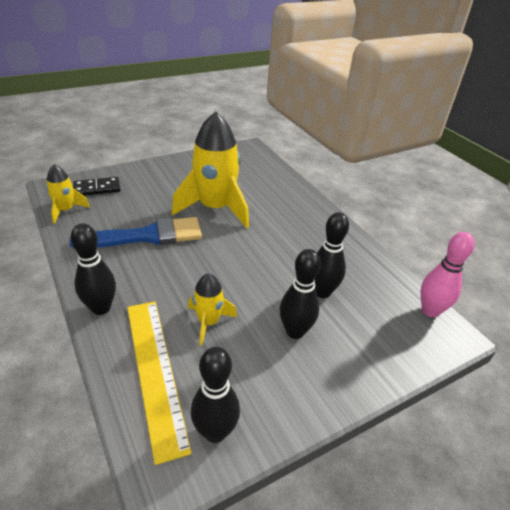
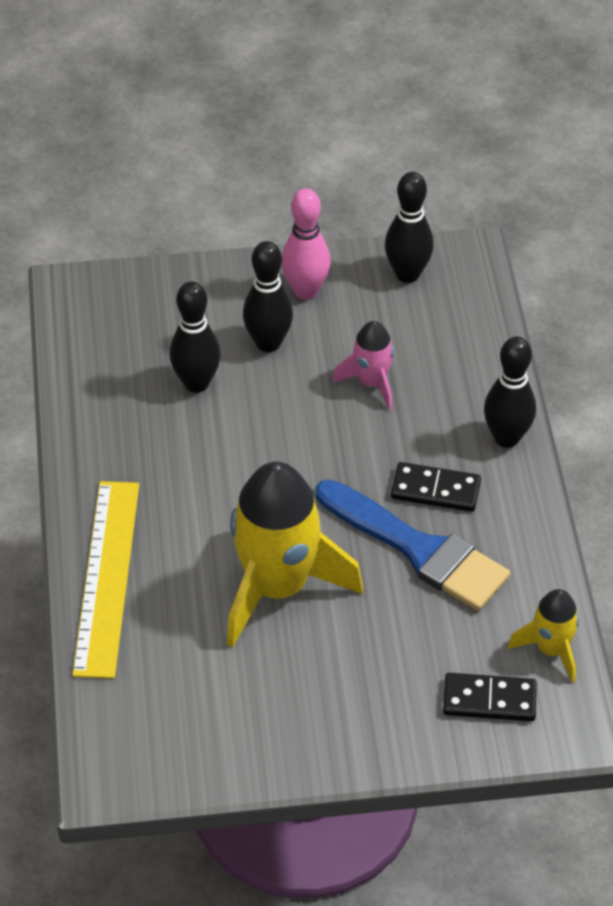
camera: 155 degrees left, 10 degrees up
blue brush [69,217,202,248] -> blue brush turned 150 degrees counterclockwise [316,479,510,611]
yellow ruler [127,301,192,465] -> yellow ruler moved to [72,481,139,679]
yellow rocket [188,273,237,345] -> pink rocket [332,321,394,410]
pink bowling pin [421,232,475,317] -> pink bowling pin moved to [282,189,331,300]
none -> black domino [391,462,481,512]

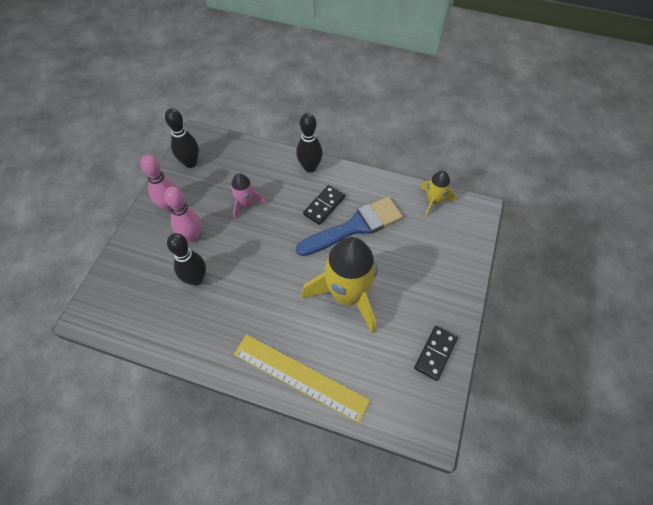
camera: 65 degrees left, 10 degrees up
black bowling pin [243,241,293,352] -> pink bowling pin [164,187,201,242]
black domino [443,673,537,721] -> black domino moved to [414,326,458,381]

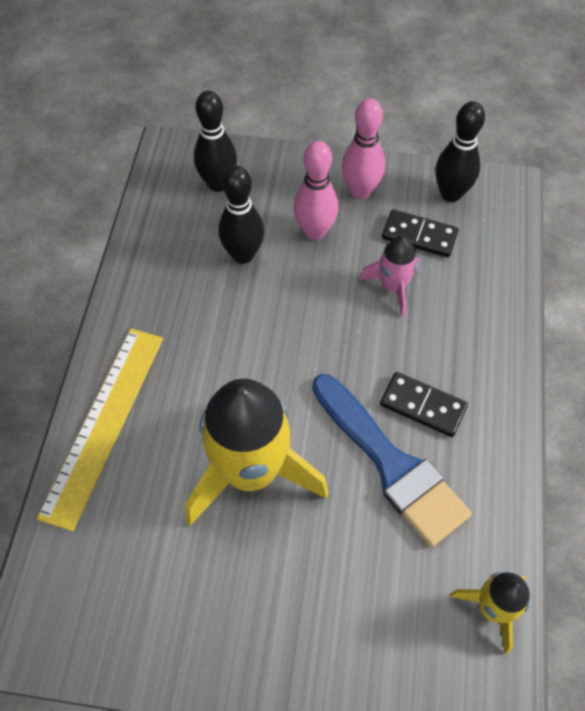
camera: 80 degrees right, 0 degrees up
black bowling pin [296,113,323,173] -> black bowling pin moved to [194,91,237,192]
black domino [414,326,458,381] -> black domino moved to [382,209,458,257]

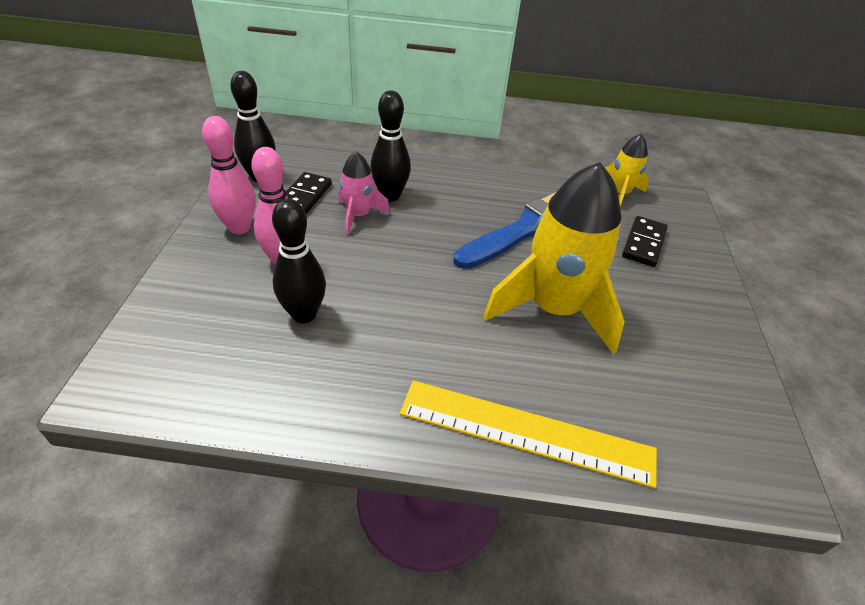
camera: 95 degrees left, 15 degrees down
black bowling pin [194,91,237,192] -> black bowling pin moved to [370,90,411,202]
black domino [380,372,468,437] -> black domino moved to [622,216,668,267]

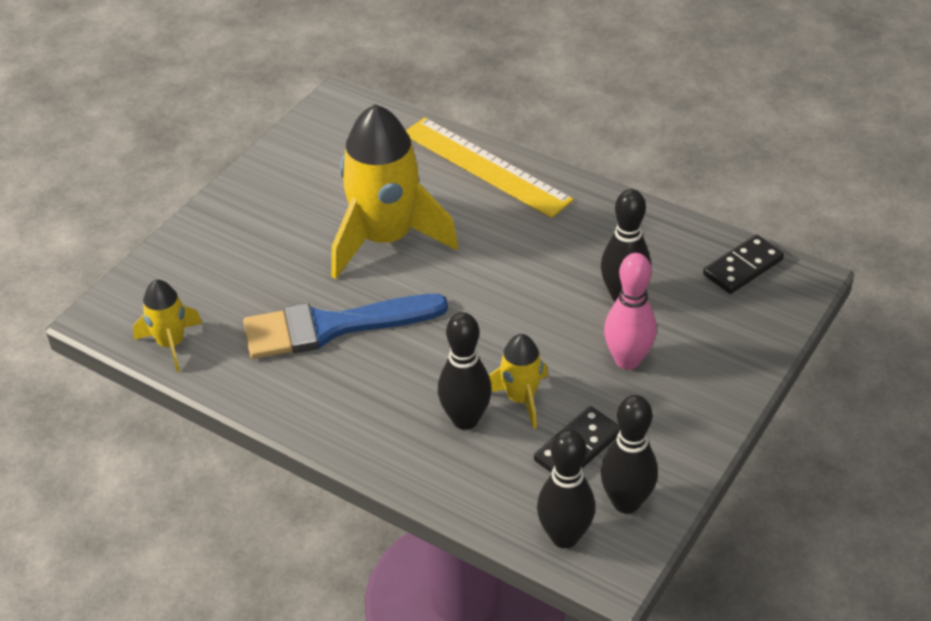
camera: 150 degrees left, 0 degrees up
pink bowling pin [202,116,256,234] -> none
pink rocket [338,152,390,235] -> yellow rocket [489,334,548,429]
black domino [622,216,668,267] -> black domino moved to [703,235,784,294]
none -> black bowling pin [537,430,595,548]

